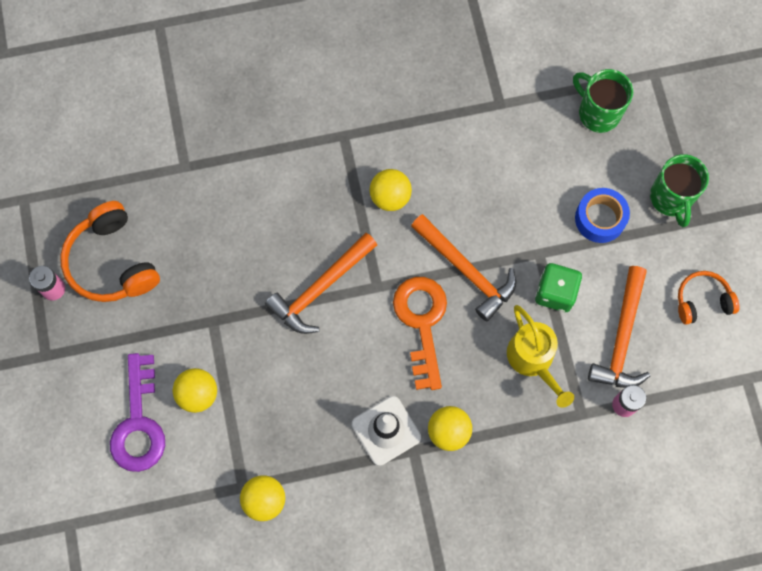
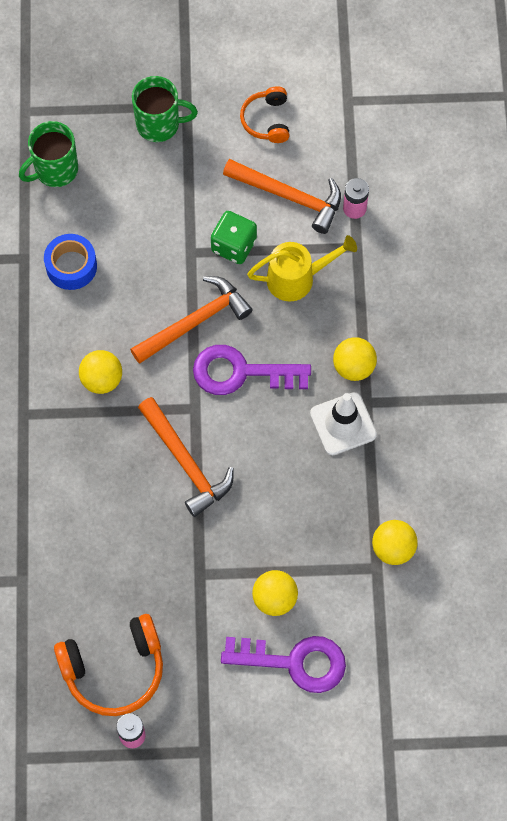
camera: 80 degrees left, 5 degrees down
orange key [393,277,447,390] -> purple key [193,345,311,395]
blue tape [575,188,630,243] -> blue tape moved to [44,234,97,290]

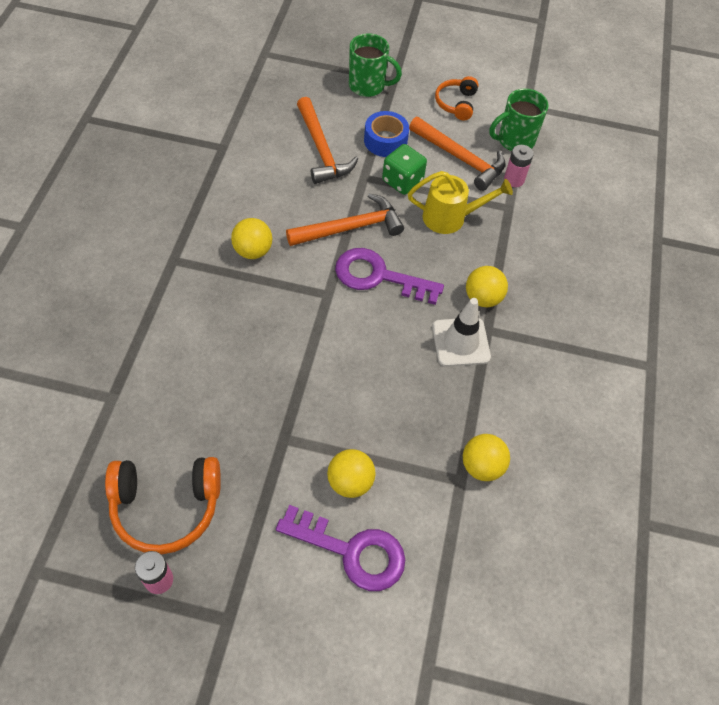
camera: 10 degrees right, 10 degrees down
green mug [19,121,78,187] -> green mug moved to [489,88,548,151]
blue tape [44,234,97,290] -> blue tape moved to [364,111,409,157]
orange hammer [138,397,234,517] -> orange hammer moved to [297,97,358,184]

